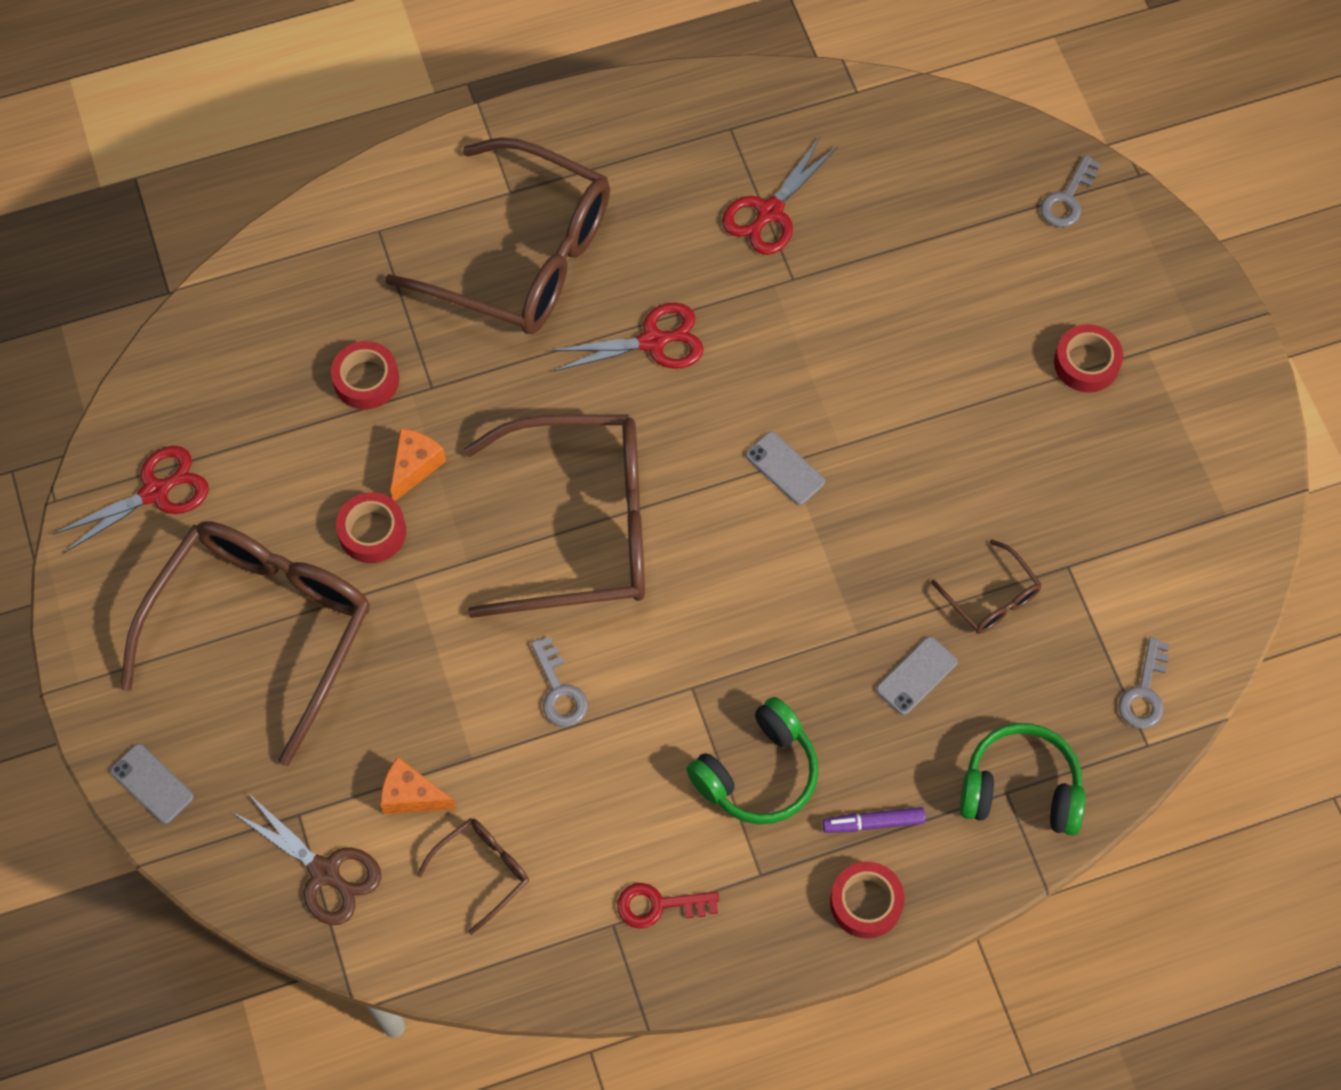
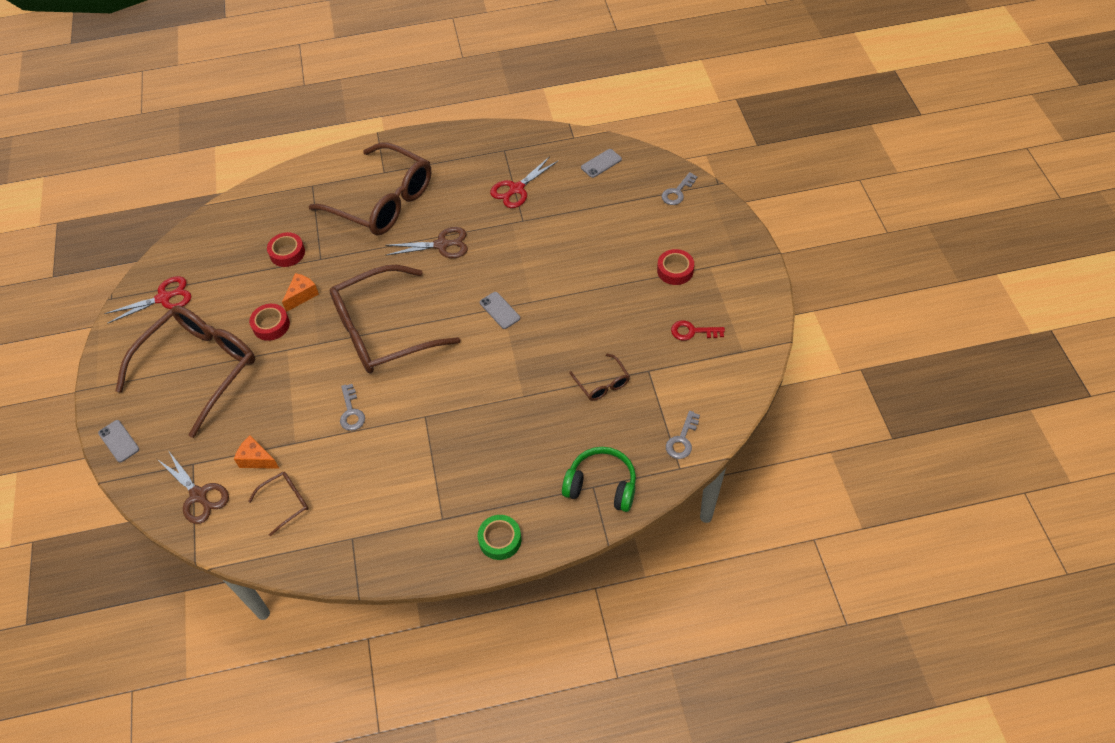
camera: 10 degrees right, 10 degrees down
brown glasses [463,414,645,618] -> brown glasses turned 150 degrees clockwise [330,265,460,374]
red scissors [548,303,704,372] -> brown scissors [385,227,468,258]
red key [617,883,719,928] -> red key moved to [671,320,725,341]
green headphones [686,697,819,824] -> none
purple marker [822,807,926,833] -> none
red tape [830,862,904,939] -> green tape [478,515,521,560]
grey phone [876,637,957,715] -> grey phone moved to [581,149,622,178]

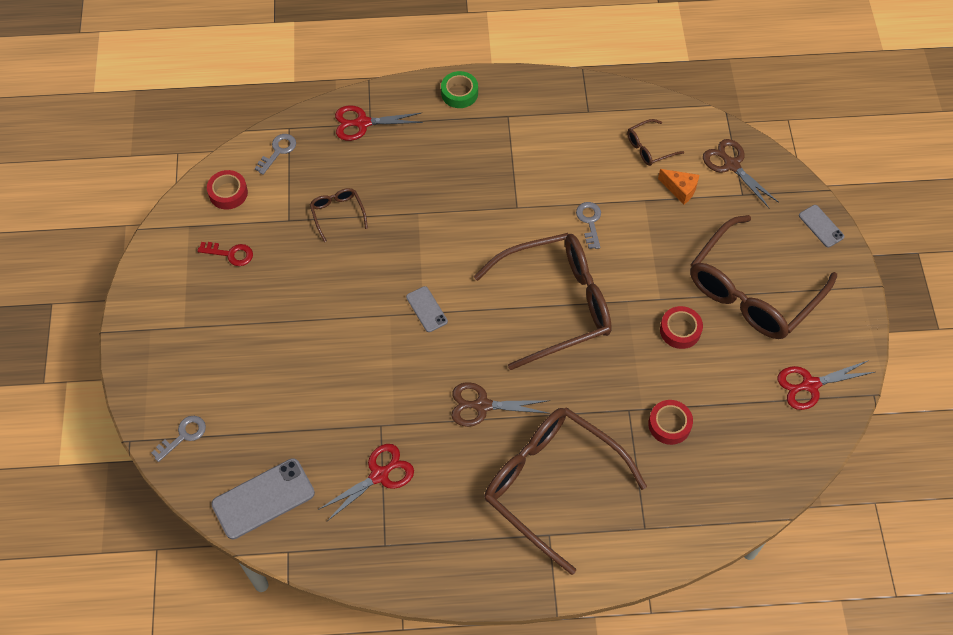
camera: 175 degrees left, 5 degrees up
orange cheese [282,273,319,312] -> none
green headphones [562,447,636,512] -> red scissors [335,105,423,141]
grey phone [581,149,622,178] -> grey phone [211,458,315,539], size x1.83
red tape [657,249,694,285] -> red tape moved to [207,170,248,209]

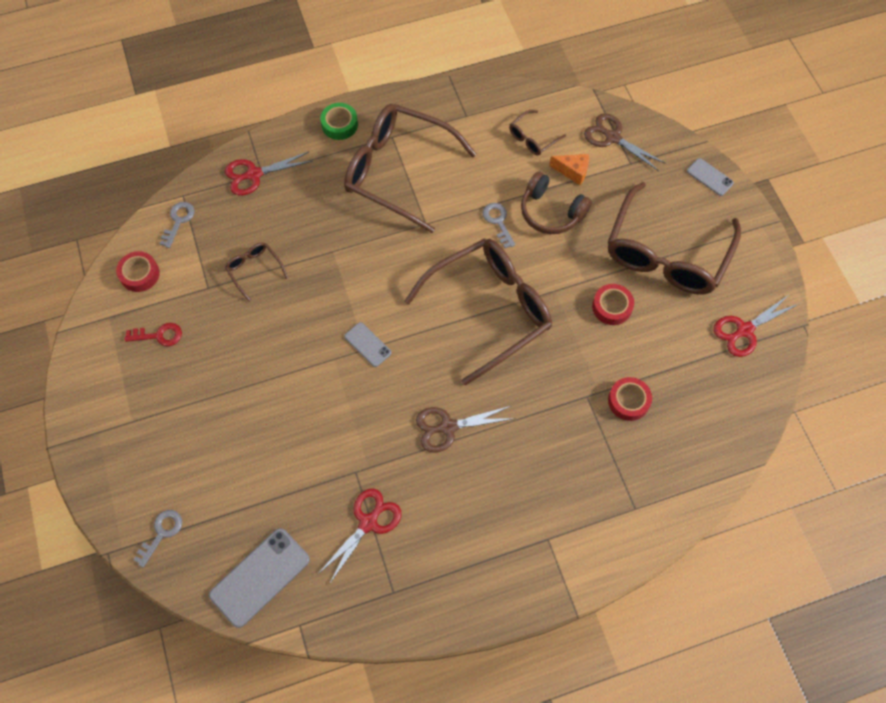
camera: 15 degrees left, 5 degrees up
brown glasses [484,407,647,575] -> brown glasses moved to [344,104,476,233]
none -> brown headphones [521,171,592,234]

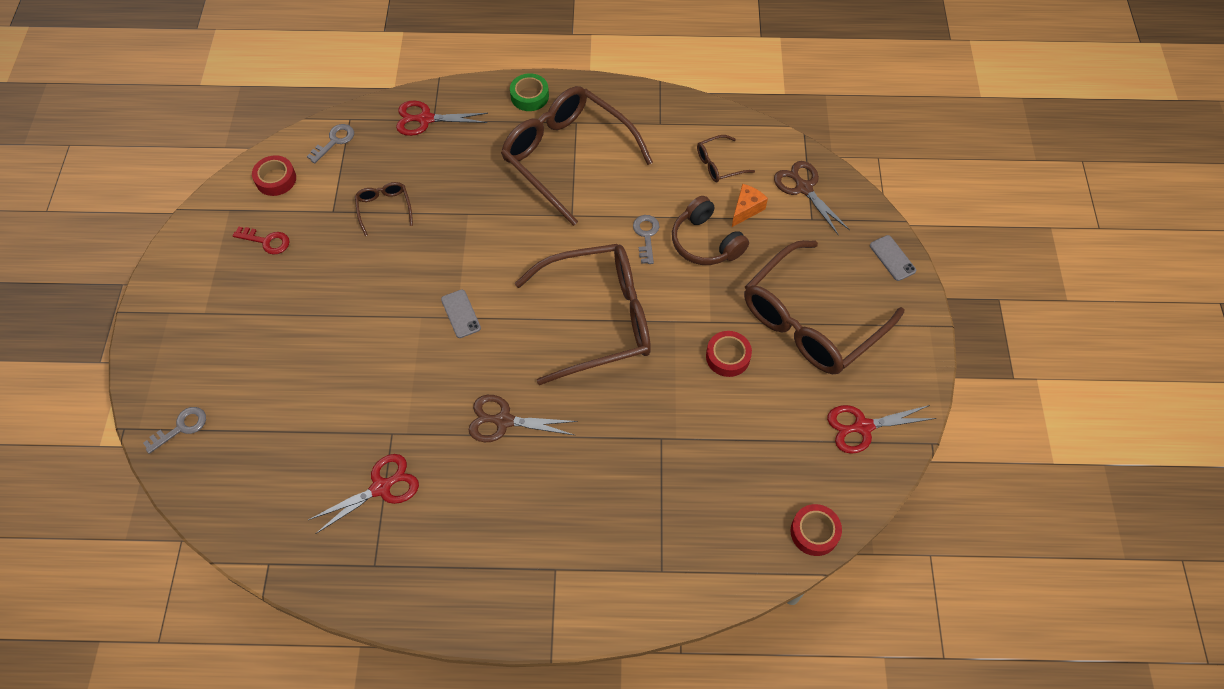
camera: 20 degrees right, 5 degrees down
grey phone [209,528,310,628] -> none
orange cheese [549,154,589,185] -> orange cheese turned 90 degrees counterclockwise [732,184,768,227]
red tape [608,377,652,421] -> red tape moved to [790,504,842,556]

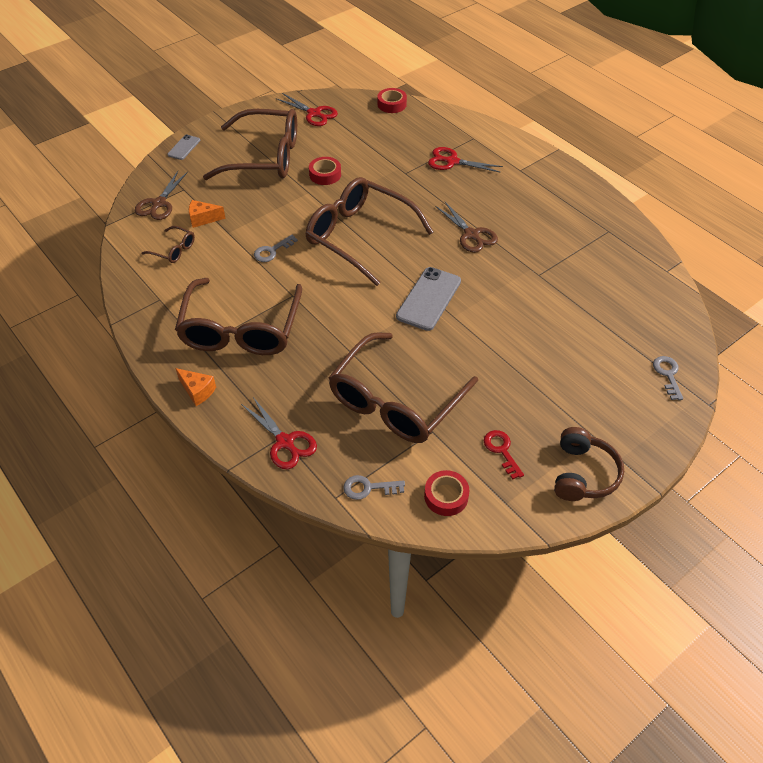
camera: 130 degrees left, 10 degrees down
grey key [143,407,206,454] -> grey key turned 75 degrees clockwise [653,356,683,400]
red scissors [308,454,419,534] -> red scissors moved to [428,147,503,173]
brown glasses [355,182,413,236] -> brown glasses [329,332,478,443], size x2.37
grey phone [441,290,481,338] -> grey phone [396,267,461,331], size x1.83
green tape [510,73,549,111] -> orange cheese [175,368,216,406]
brown headphones [672,196,749,265] -> brown headphones moved to [554,427,624,501]

